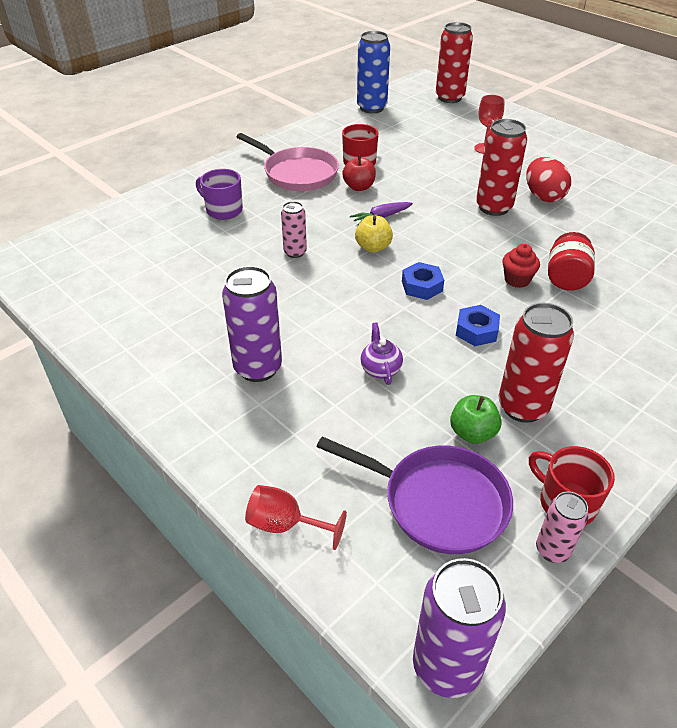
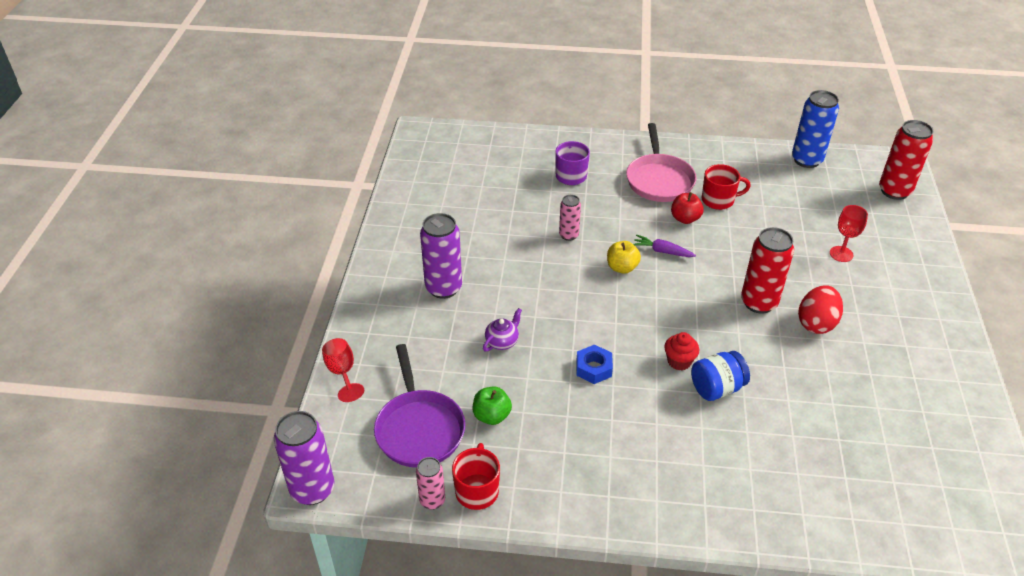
camera: 50 degrees right, 0 degrees up
blue nut [402,262,444,300] -> none
red can [499,303,574,423] -> none
red jar [548,232,595,290] -> blue jar [691,351,750,401]

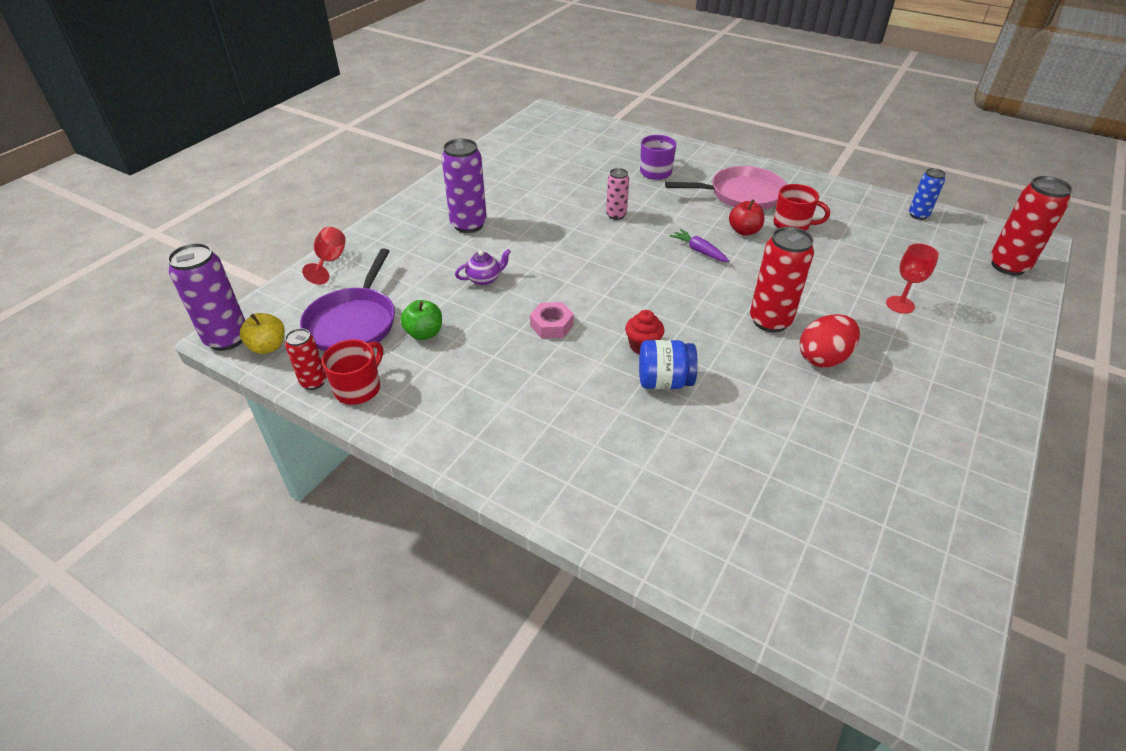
camera: 25 degrees right, 0 degrees up
pink can [416,457,445,510] -> red can [285,328,326,390]
blue nut [576,345,613,384] -> pink nut [530,302,574,339]
yellow apple [607,241,641,274] -> yellow apple moved to [240,313,285,354]
pink pan [626,123,697,202] -> pink pan turned 120 degrees counterclockwise [665,166,787,210]
blue can [792,90,839,168] -> blue can [909,168,946,220], size x0.57

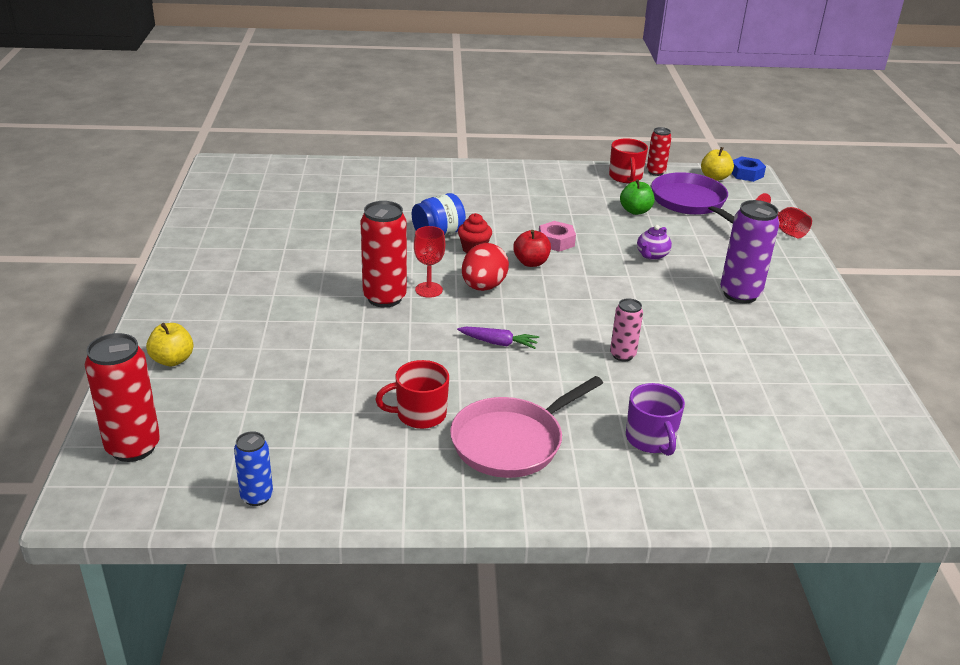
camera: 145 degrees right, 10 degrees down
purple can [167,243,245,351] -> blue nut [731,156,766,182]
red apple [729,199,764,235] -> red apple moved to [513,230,551,267]
red egg [800,314,860,367] -> red egg moved to [462,243,509,291]
red goblet [886,243,939,314] -> red goblet moved to [414,226,445,298]
none -> yellow apple [146,323,193,366]

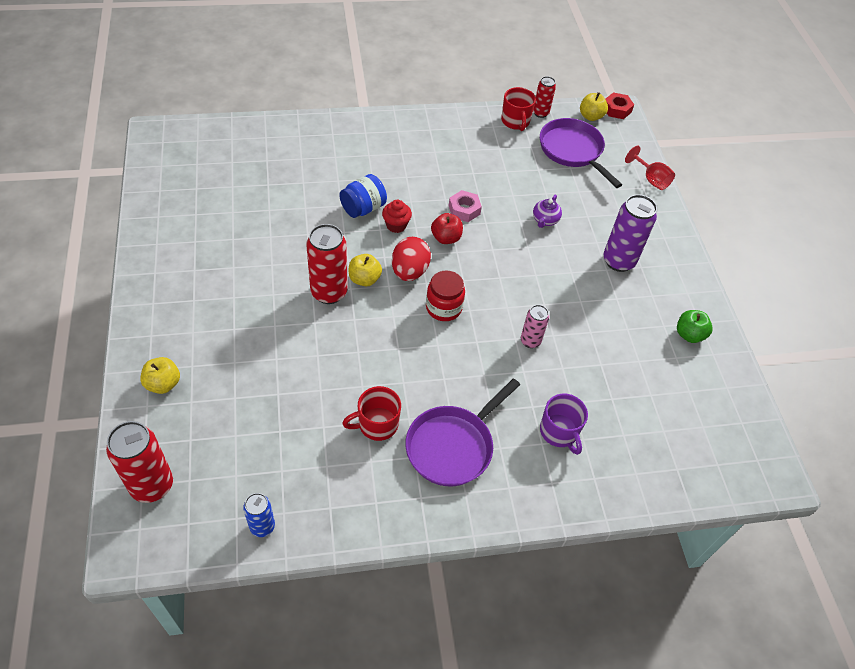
camera: 10 degrees left, 20 degrees up
red goblet [414,226,445,298] -> yellow apple [349,254,382,286]
pink pan [450,376,603,478] -> purple pan [405,379,520,486]
purple carrot [457,327,539,349] -> none
green apple [620,179,655,215] -> green apple moved to [677,310,713,343]
blue nut [731,156,766,182] -> red nut [605,92,634,119]
none -> red jar [426,270,465,321]

